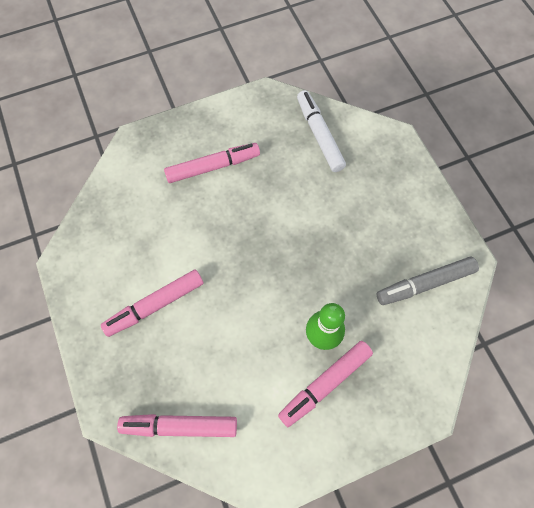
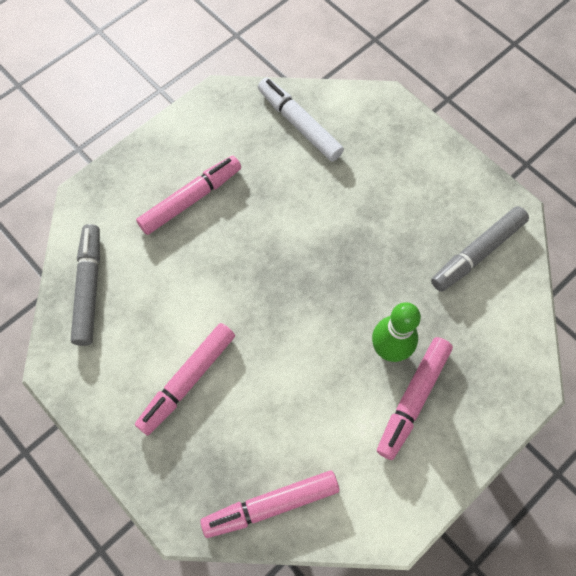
camera: 20 degrees left, 0 degrees up
none -> grey marker [71,224,100,346]

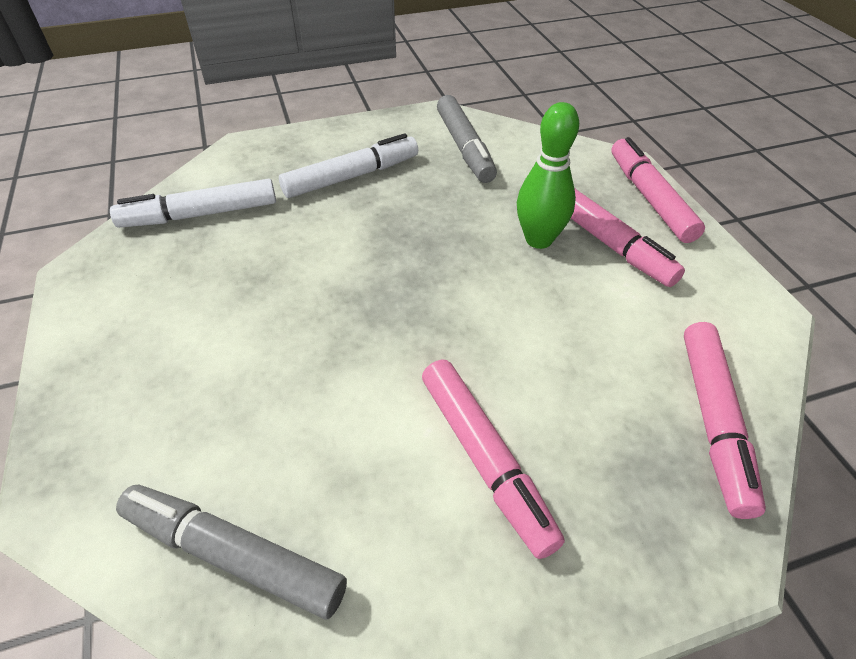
camera: 65 degrees left, 20 degrees down
pink marker [136,156,241,235] -> pink marker moved to [611,137,705,243]
none -> white marker [279,133,418,198]

